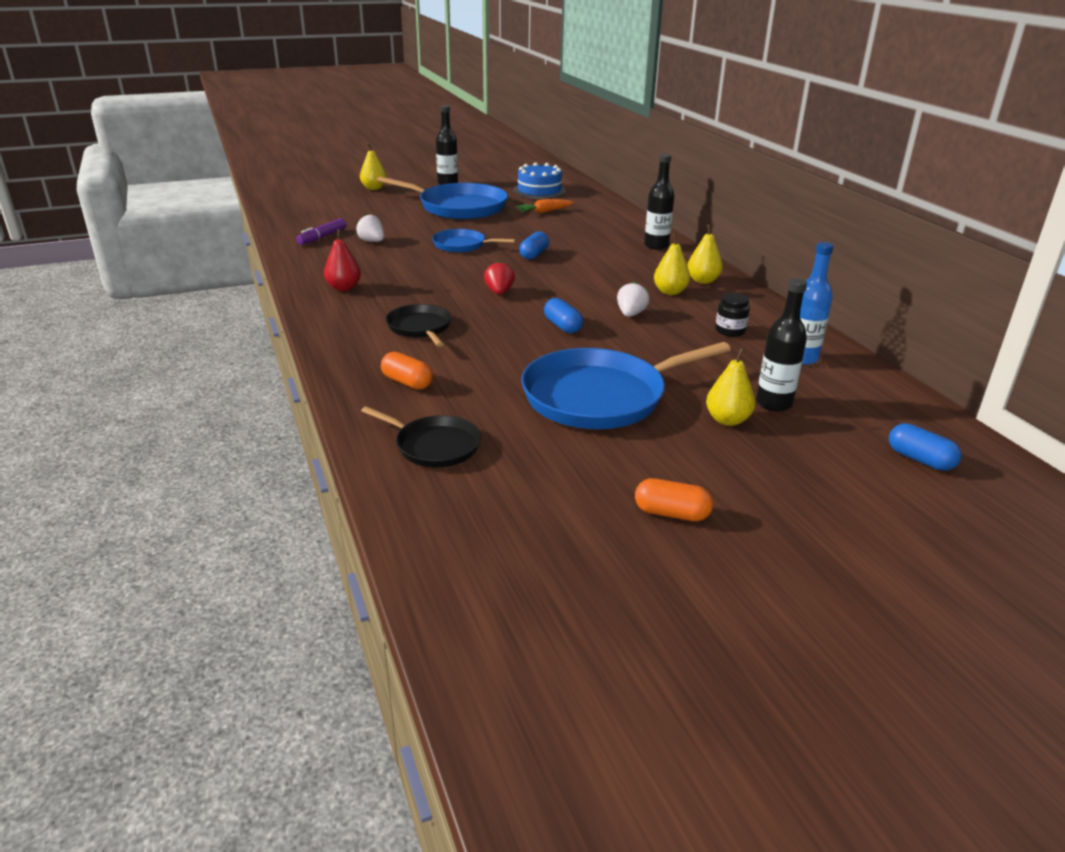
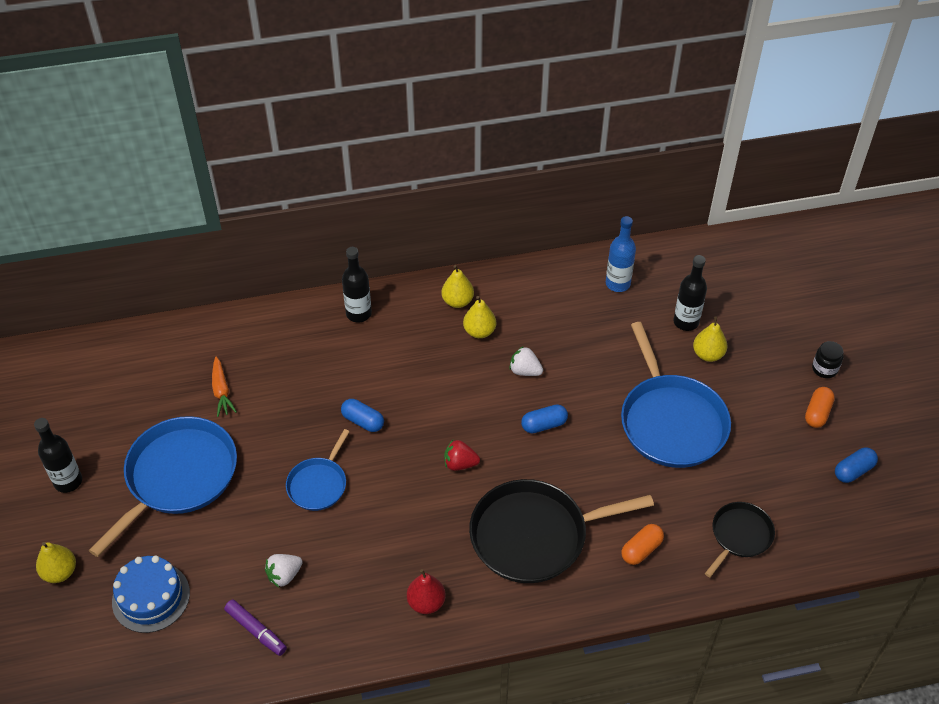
camera: 80 degrees left, 20 degrees up
black pan [386,304,452,347] -> black pan [469,479,654,583], size x1.87
blue cake [513,162,566,199] -> blue cake moved to [112,556,190,633]
black jar [715,293,750,337] -> black jar moved to [812,341,844,378]
blue capsule [889,423,962,471] -> blue capsule moved to [835,447,878,483]

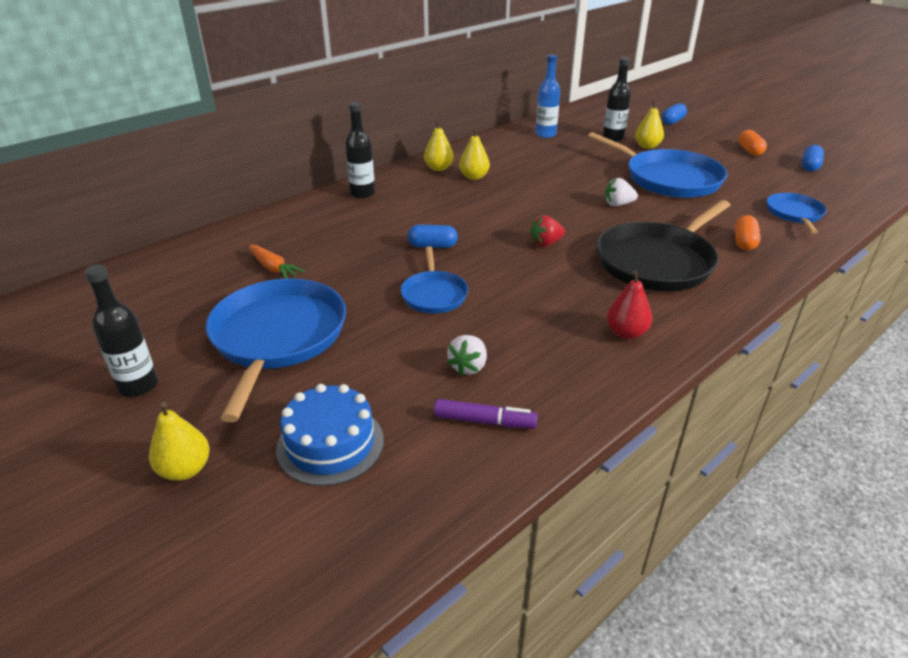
camera: 30 degrees left, 15 degrees down
white strawberry [509,346,543,376] -> white strawberry moved to [605,178,638,206]
blue capsule [521,404,568,433] -> blue capsule moved to [662,103,687,125]
black pan [705,502,775,577] -> blue pan [767,193,827,234]
black jar [812,341,844,378] -> none

